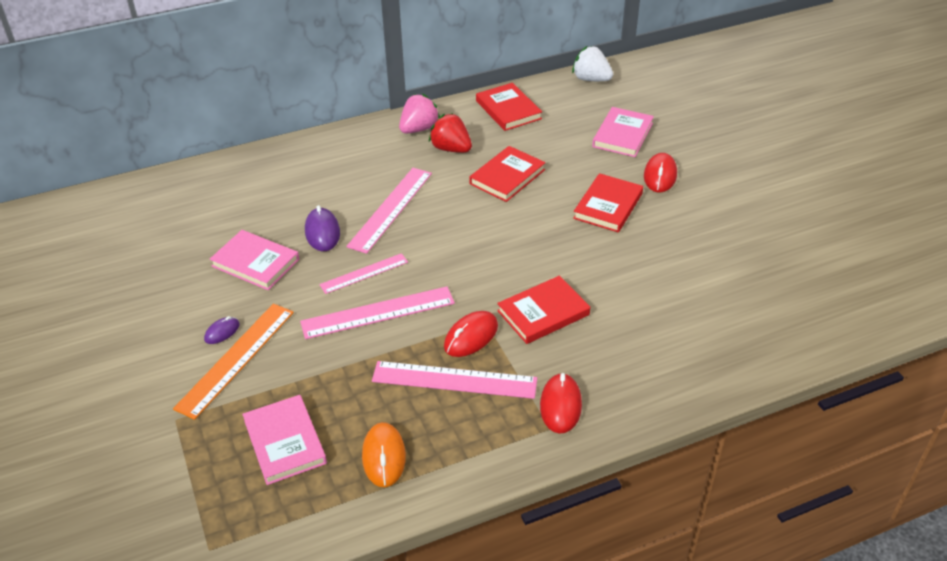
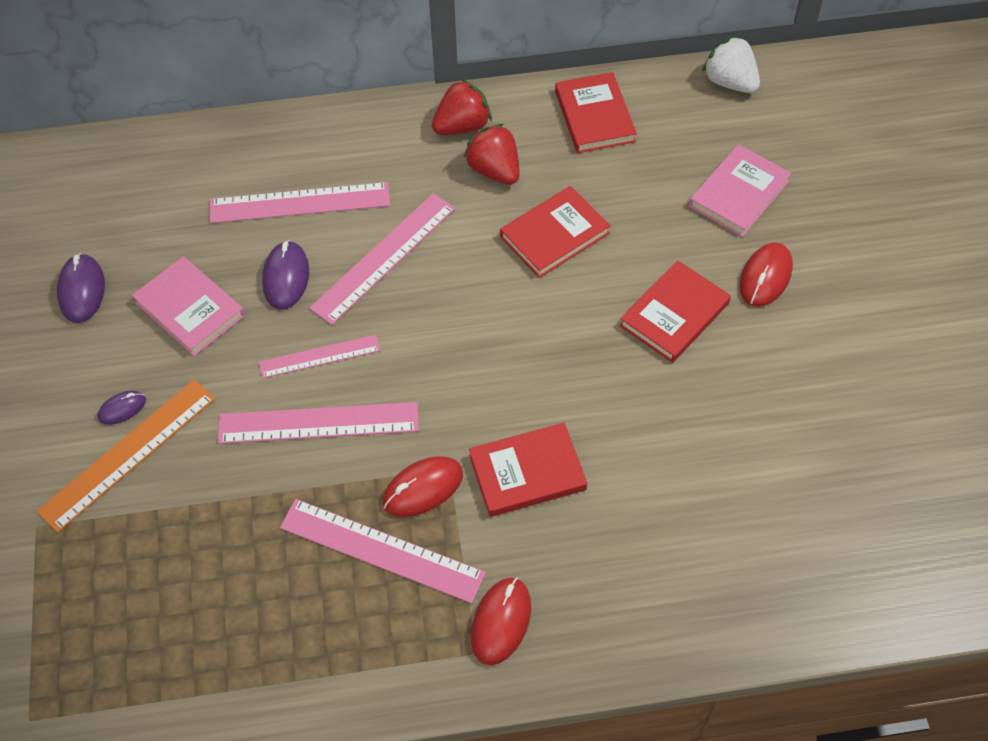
camera: 15 degrees right, 15 degrees up
pink book [242,395,327,485] -> none
orange mouse [362,422,406,487] -> none
pink strawberry [399,94,440,133] -> red strawberry [432,79,492,135]
none -> purple mouse [57,253,105,323]
none -> pink ruler [210,182,390,223]

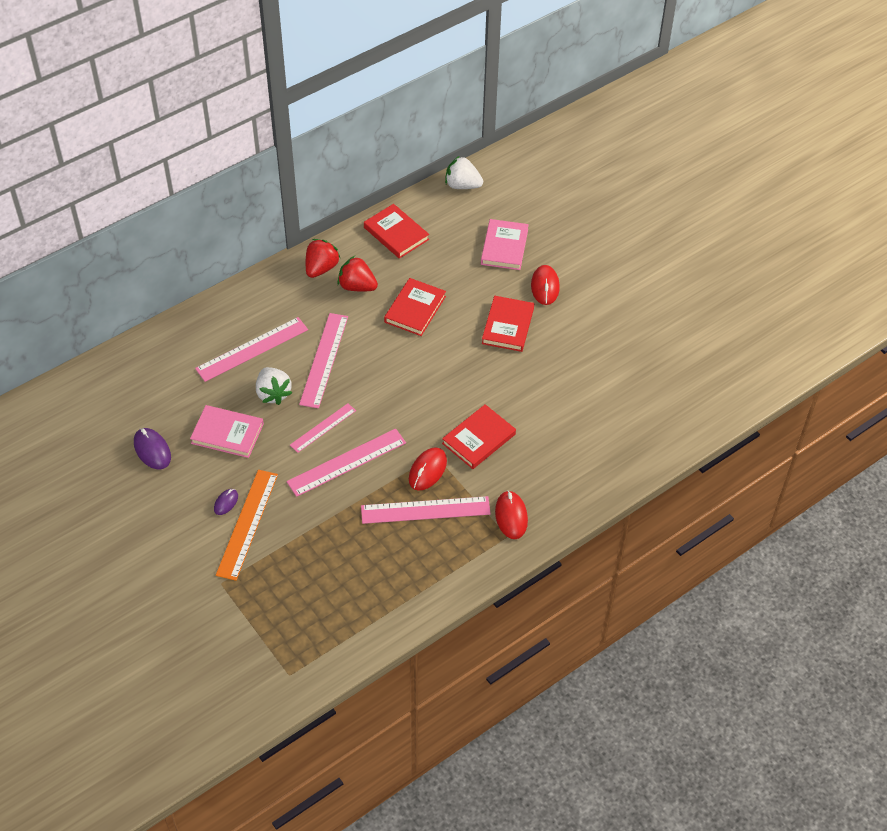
camera: 30 degrees left, 5 degrees down
purple mouse [262,240,309,310] -> white strawberry [256,367,292,405]

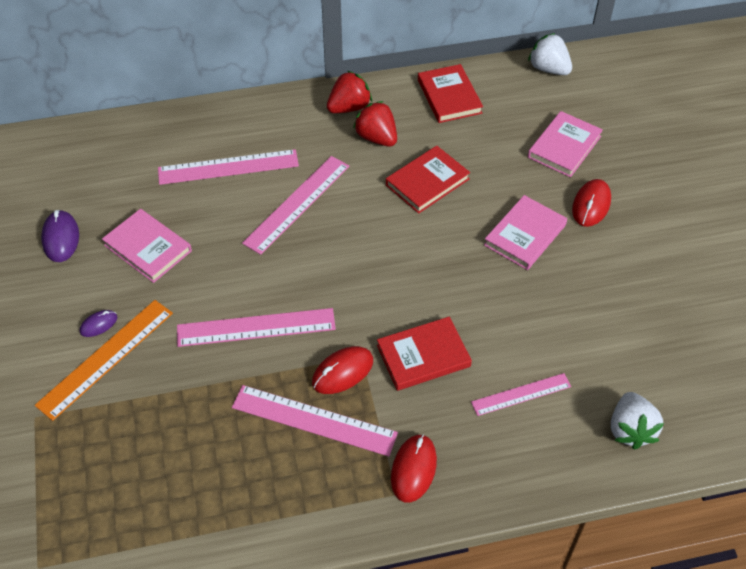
camera: 25 degrees right, 0 degrees up
white strawberry [256,367,292,405] -> white strawberry moved to [611,392,664,450]
pink ruler [290,403,356,453] -> pink ruler moved to [471,373,571,416]
red book [482,296,534,352] -> pink book [484,195,567,270]

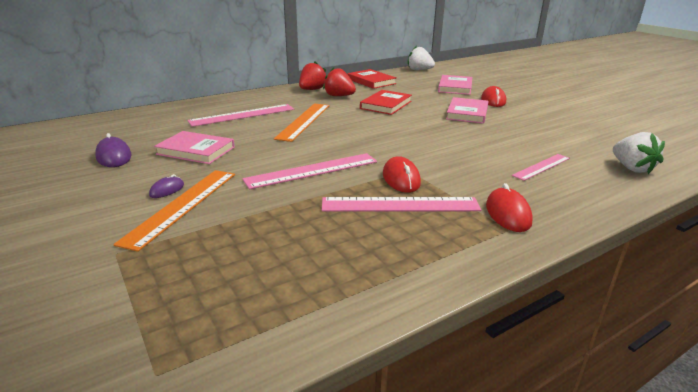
camera: 20 degrees left, 25 degrees down
pink ruler [242,156,349,255] -> orange ruler [274,103,330,142]
red mouse [312,346,373,394] -> red mouse turned 45 degrees counterclockwise [383,156,421,193]
red book [377,317,472,391] -> none

